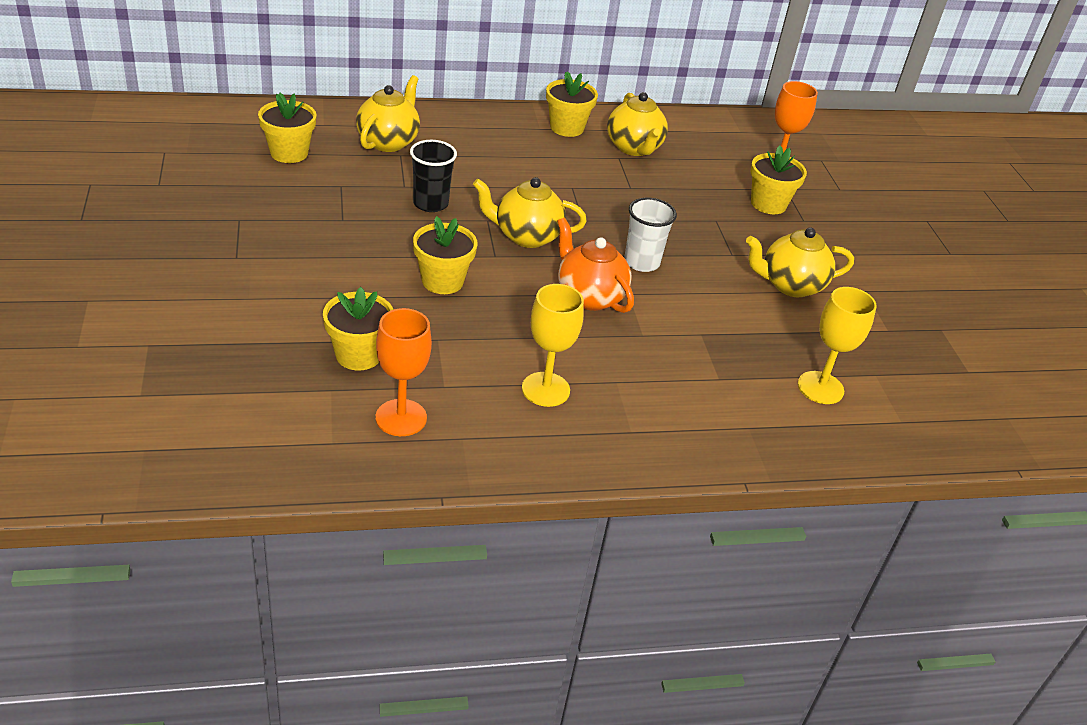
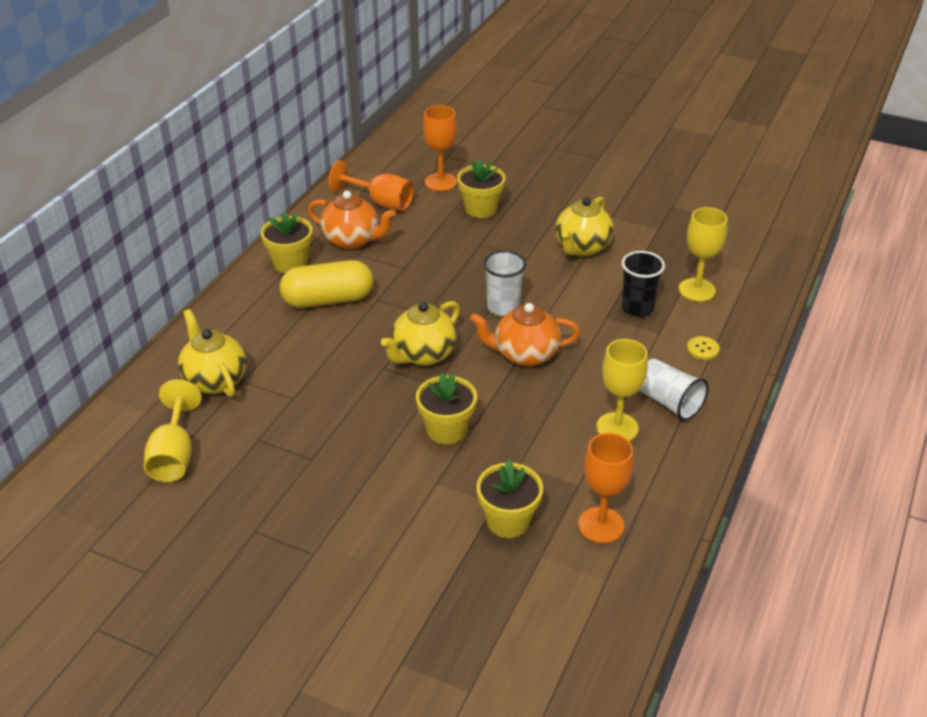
camera: 50 degrees left, 0 degrees up
yellow flower pot [258,93,317,163] -> yellow goblet [144,380,202,482]
black cup [410,140,457,212] -> black cup moved to [622,251,665,316]
yellow teapot [607,92,668,156] -> orange teapot [308,191,395,249]
none -> yellow capsule [280,260,373,308]
none -> orange goblet [328,160,414,211]
none -> white cup [639,359,708,421]
none -> yellow button [687,336,720,360]

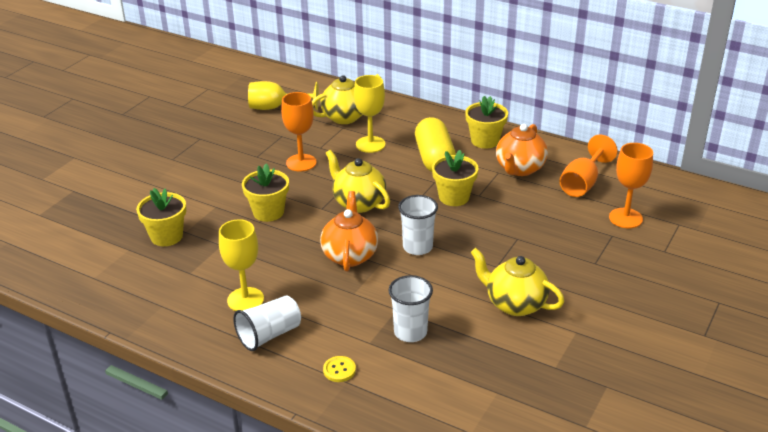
camera: 95 degrees right, 5 degrees down
yellow flower pot [457,158,506,218] -> yellow flower pot moved to [432,150,479,206]
orange goblet [578,433,634,543] -> orange goblet moved to [281,92,317,172]
black cup [622,251,665,316] -> white cup [389,275,433,342]
yellow goblet [679,207,727,302] -> yellow goblet moved to [354,75,385,153]

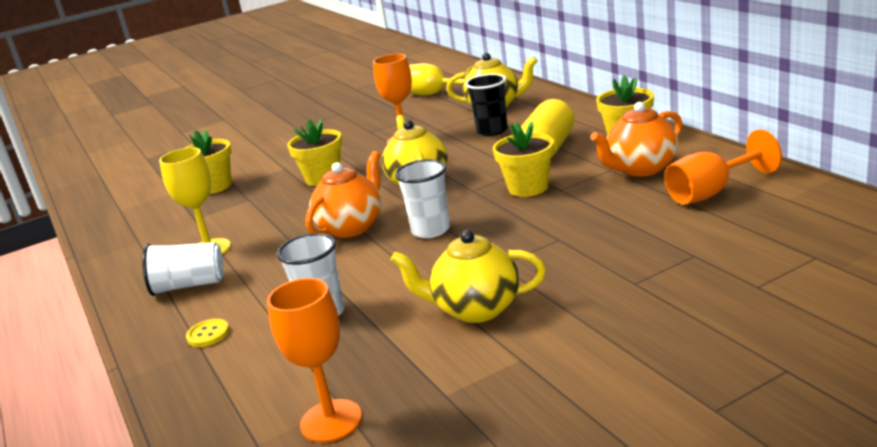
camera: 35 degrees right, 10 degrees down
yellow goblet [354,75,385,153] -> black cup [465,74,508,136]
yellow teapot [470,248,565,316] -> yellow teapot turned 60 degrees counterclockwise [390,230,546,323]
orange goblet [609,143,653,228] -> orange goblet moved to [267,278,362,443]

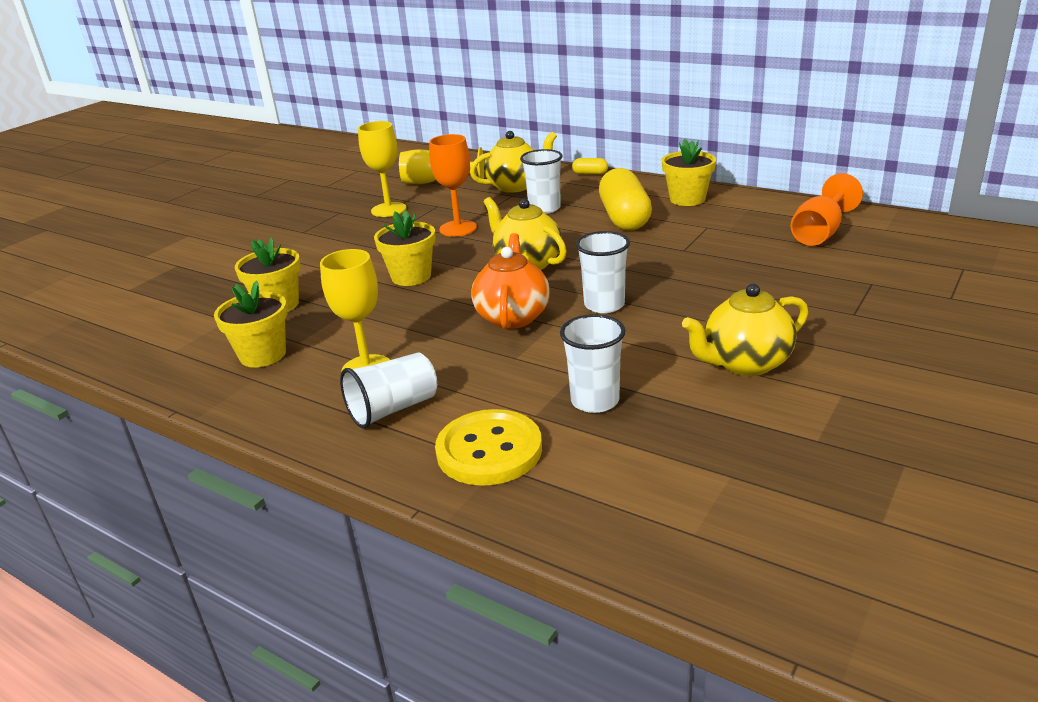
camera: 30 degrees left, 5 degrees up
yellow button [186,319,229,347] -> yellow button [435,409,542,486], size x2.18
orange goblet [267,278,362,443] -> none
black cup [465,74,508,136] -> white cup [520,149,563,214]
yellow flower pot [493,122,554,197] -> yellow flower pot moved to [214,281,288,368]
orange teapot [591,102,683,177] -> none
none -> yellow goblet [358,121,407,217]
none -> yellow capsule [572,158,608,174]

